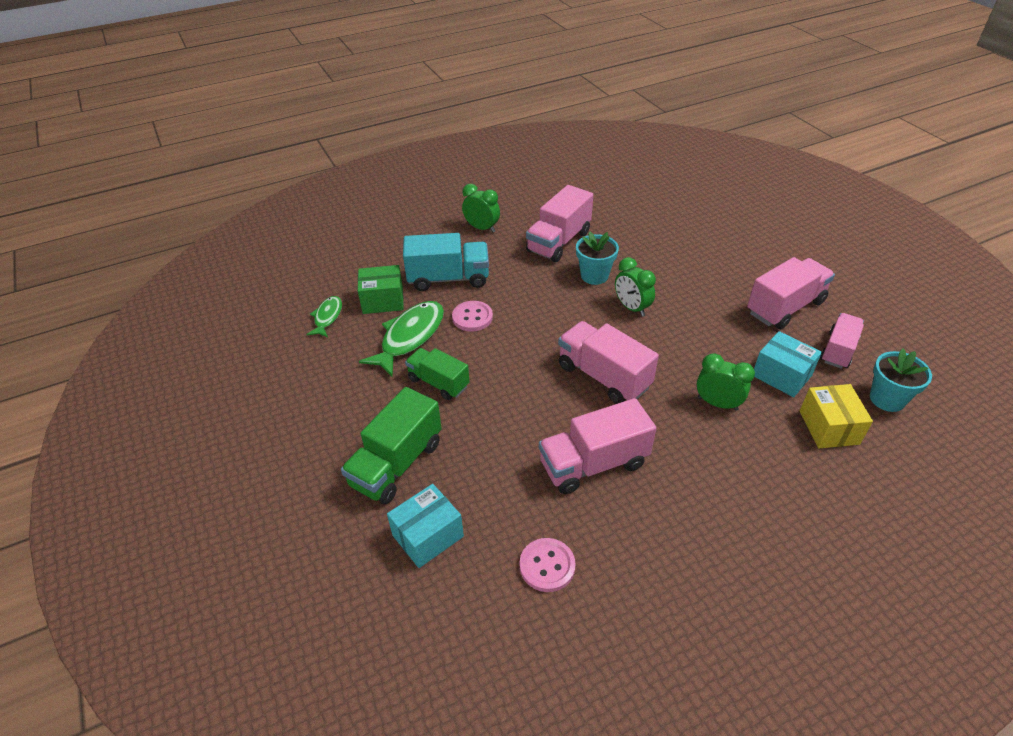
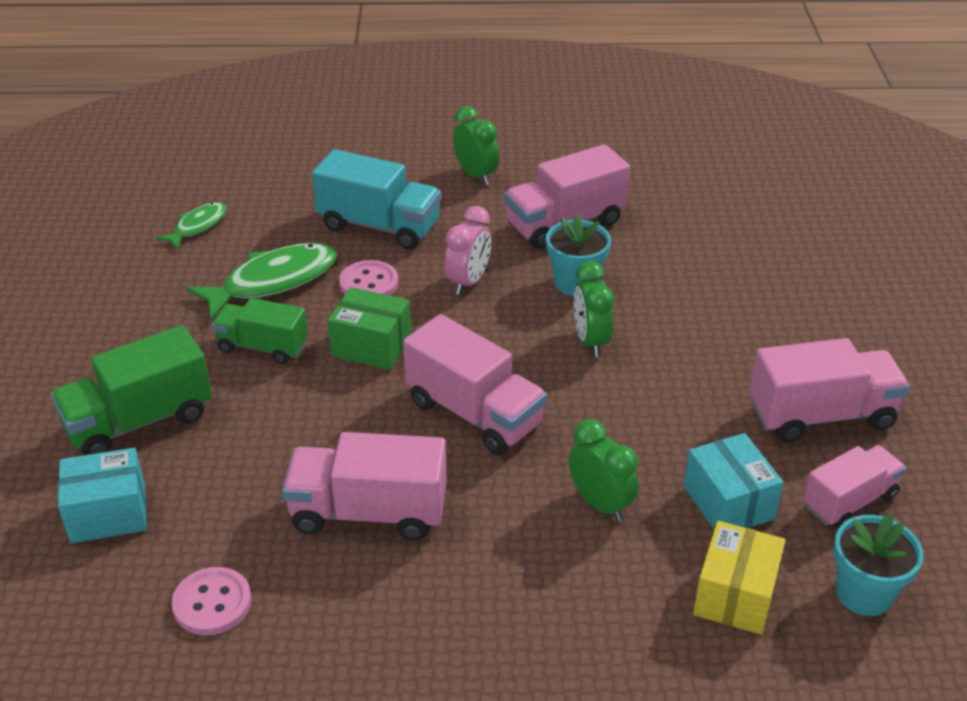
camera: 25 degrees right, 5 degrees down
green box [358,265,404,314] -> green box moved to [328,287,411,370]
green truck [405,348,470,400] -> green truck turned 45 degrees counterclockwise [212,298,308,364]
pink truck [558,321,659,404] -> pink truck turned 150 degrees clockwise [403,314,547,455]
none -> pink clock [445,206,491,295]

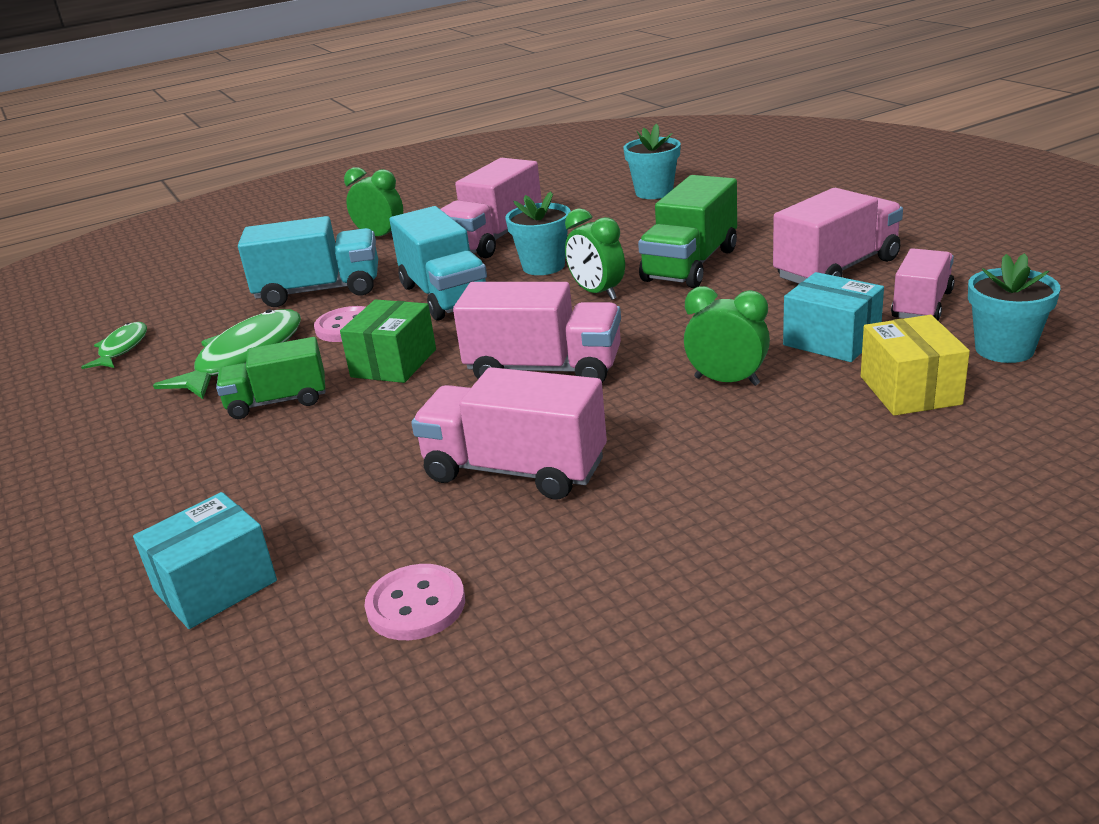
camera: 25 degrees left, 10 degrees down
green truck [50,325,212,455] -> green truck moved to [638,175,737,288]
pink truck [282,432,447,541] -> pink truck turned 45 degrees clockwise [411,367,607,499]
green box [328,287,411,370] -> green box turned 60 degrees counterclockwise [340,299,436,383]
pink clock [445,206,491,295] -> turquoise truck [390,206,487,321]
none -> turquoise flower pot [623,123,681,199]

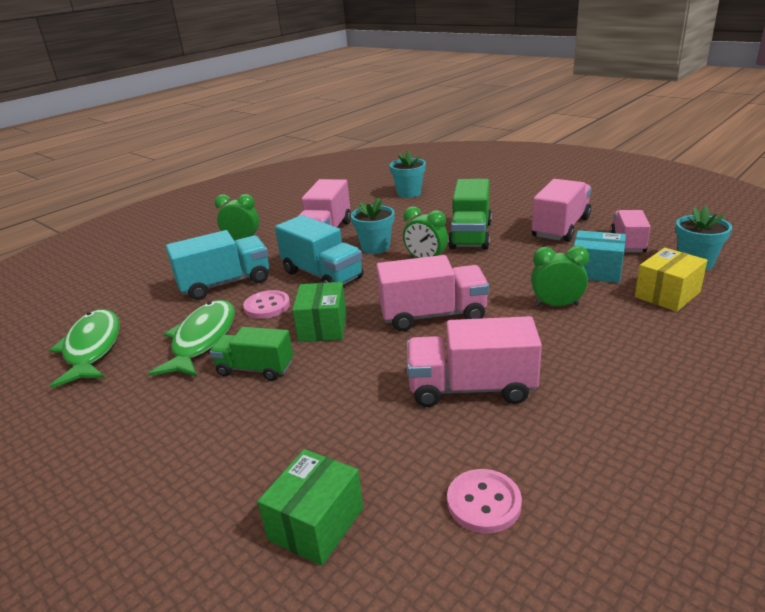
camera: 20 degrees left, 0 degrees up
green fish [81,322,147,369] -> green fish [50,309,120,388], size x1.77
turquoise box [133,492,277,629] -> green box [257,449,364,566]
green truck [216,337,325,419] -> green truck turned 45 degrees clockwise [210,327,293,381]
yellow box [861,315,970,416] -> yellow box turned 75 degrees clockwise [635,248,708,312]

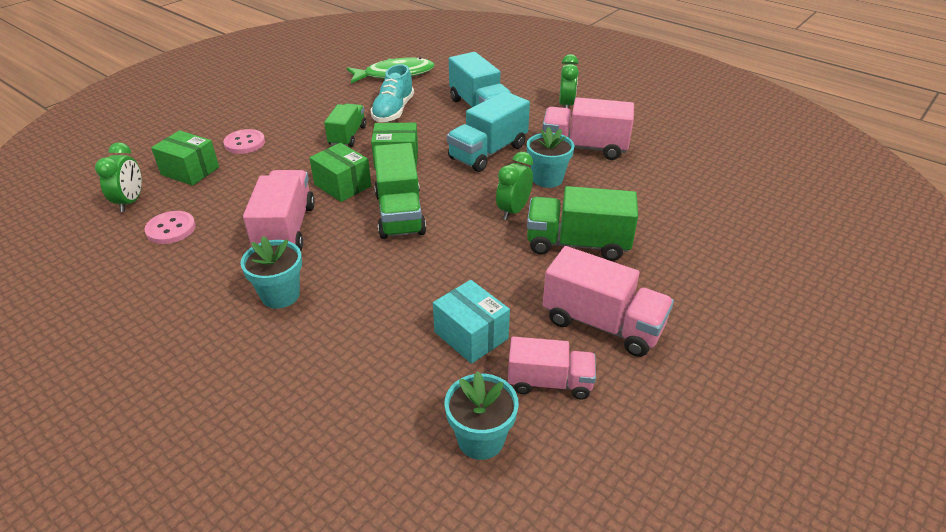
camera: 85 degrees right, 10 degrees up
green fish [148,300,235,377] -> turquoise shoe [370,64,414,122]
pink button [243,290,290,319] -> pink button moved to [223,129,265,154]
pink truck [376,255,489,331] -> green truck [374,143,426,239]
turquoise flower pot [389,150,426,198] -> turquoise flower pot moved to [240,236,302,309]
green clock [531,246,589,307] -> green clock moved to [95,142,142,212]
turquoise box [574,230,626,283] -> turquoise box turned 60 degrees counterclockwise [433,280,510,364]
yellow box [635,248,708,312] -> none
none -> green box [309,143,371,202]

